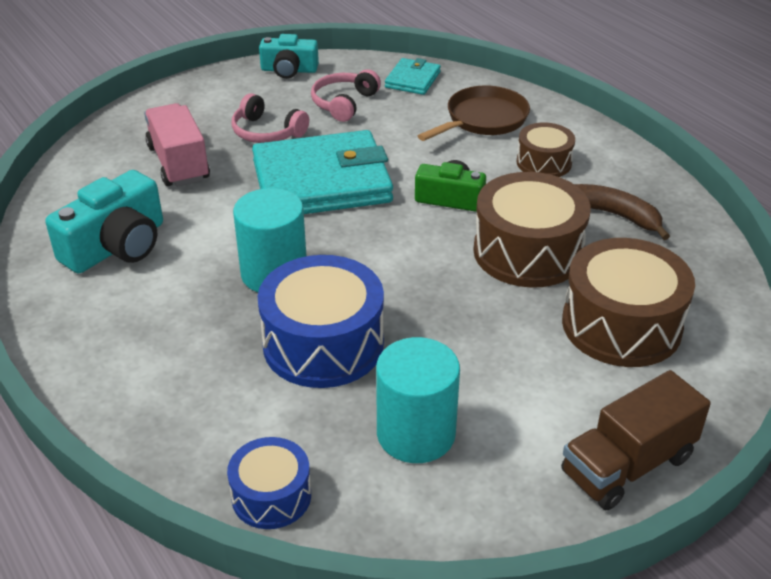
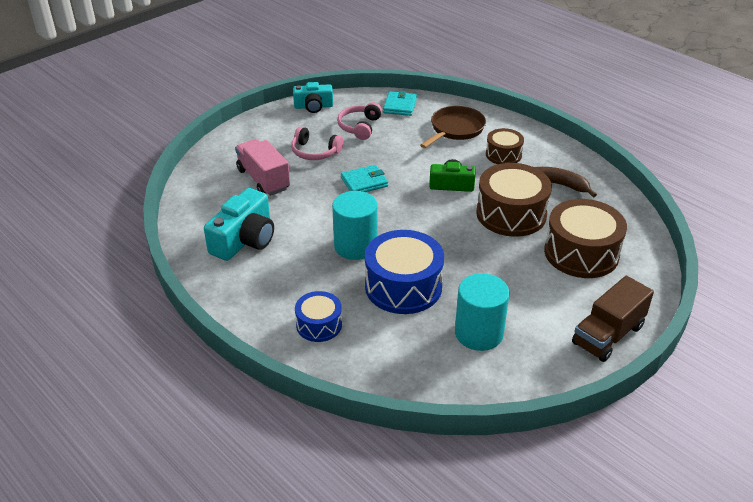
camera: 10 degrees left, 0 degrees up
blue drum [227,437,311,529] -> blue drum moved to [295,291,342,342]
turquoise wallet [252,130,393,214] -> turquoise wallet [341,165,388,192], size x0.47

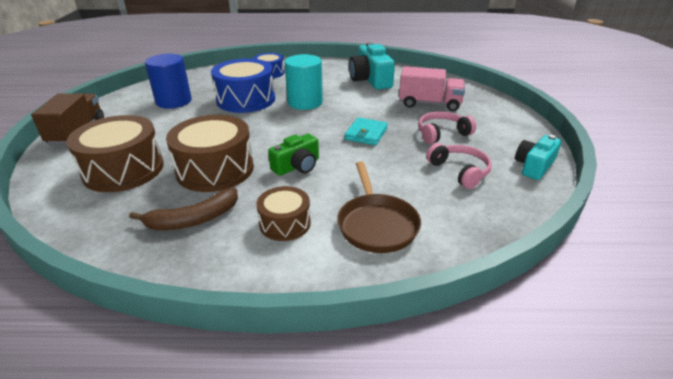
camera: 135 degrees right, 5 degrees down
turquoise wallet [383,91,417,116] -> none
turquoise cylinder [455,273,510,351] -> blue cylinder [145,54,192,109]

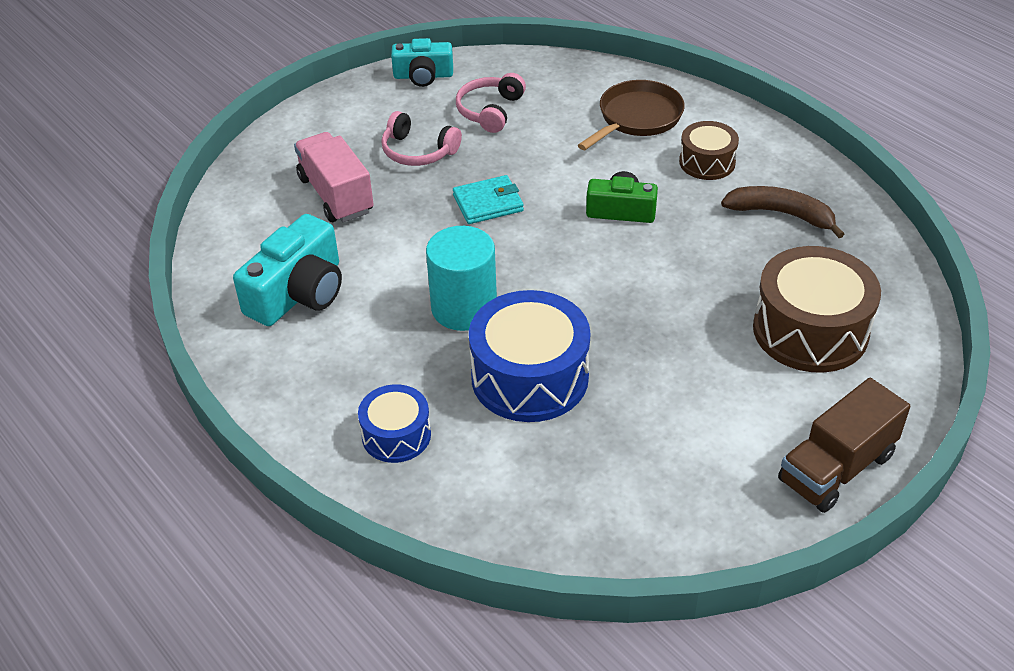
camera: 130 degrees left, 10 degrees up
blue cylinder [145,54,192,109] -> none
brown drum [166,115,254,192] -> none

